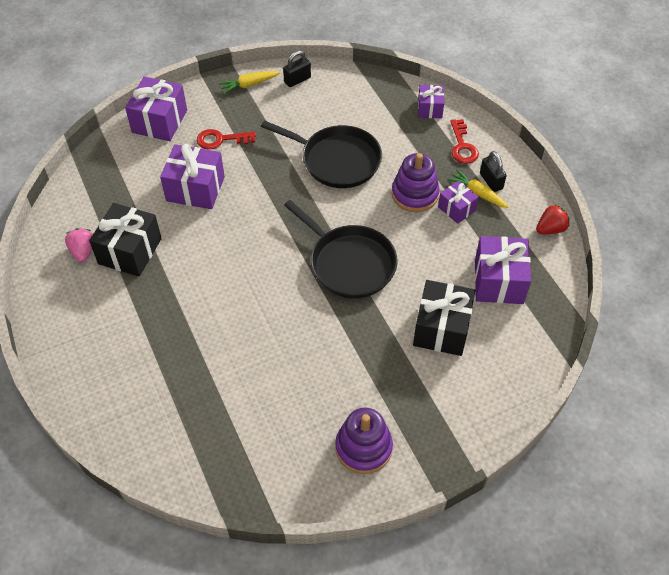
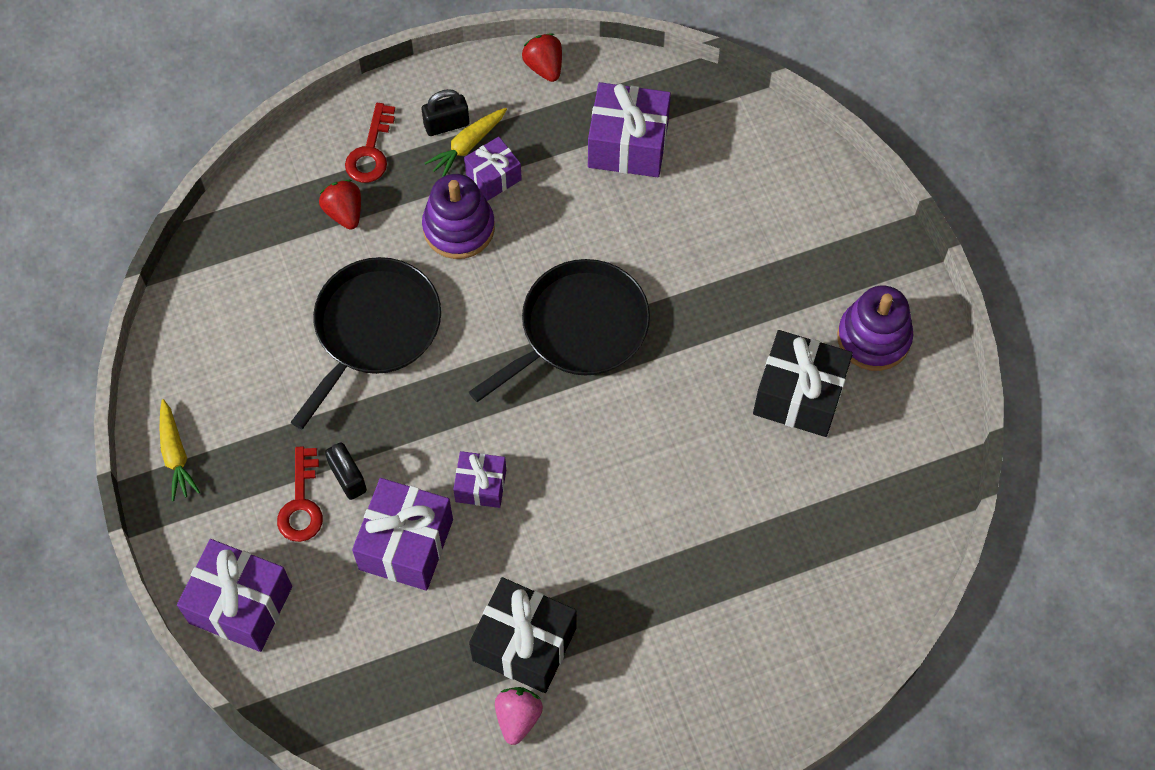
camera: 85 degrees left, 10 degrees up
pink strawberry [65,228,93,263] -> pink strawberry turned 105 degrees clockwise [495,687,543,745]
black padlock [283,51,311,87] -> black padlock moved to [325,442,367,500]
black gift [413,280,475,356] -> black gift moved to [753,330,853,437]
purple gift [418,85,444,118] -> purple gift moved to [453,451,506,508]
red key [450,119,479,164] -> red key turned 105 degrees clockwise [345,103,395,183]
none -> red strawberry [319,180,361,230]

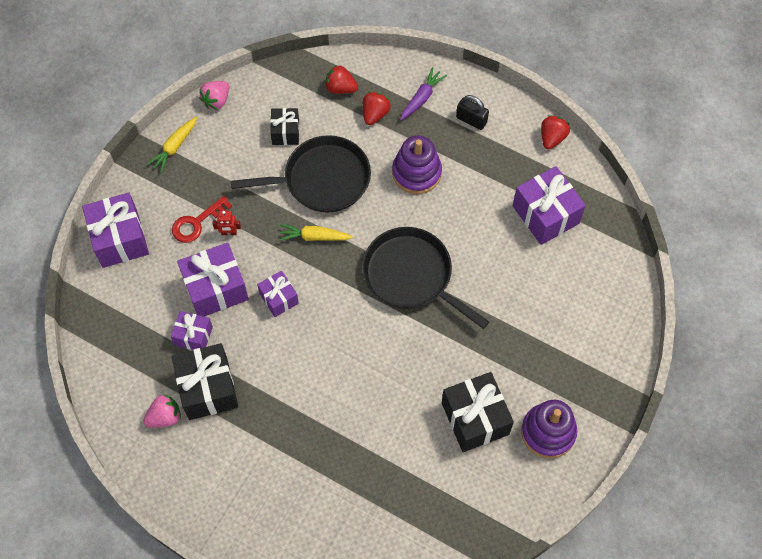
camera: 50 degrees right, 0 degrees up
black padlock [325,442,367,500] -> red robot [212,211,241,235]
red key [345,103,395,183] -> purple carrot [400,67,447,120]
yellow carrot [425,108,507,177] -> yellow carrot moved to [279,224,353,241]
purple gift [464,137,522,201] -> purple gift moved to [171,311,213,350]
black pan [469,259,650,402] -> black pan turned 150 degrees counterclockwise [362,227,489,329]
none -> pink strawberry [199,81,229,110]
none -> black gift [270,108,299,145]
none -> red strawberry [325,64,358,94]

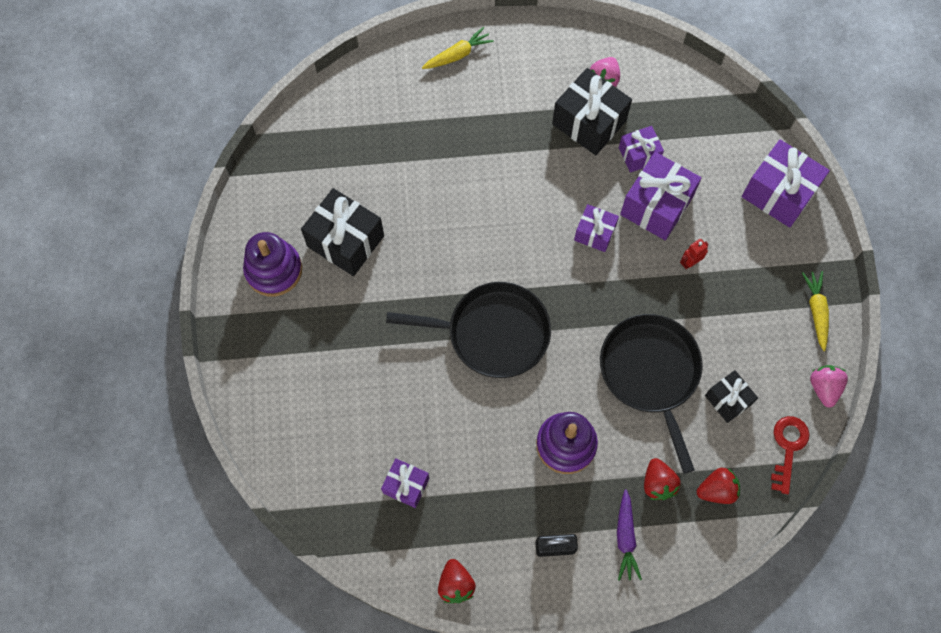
camera: 145 degrees right, 5 degrees up
red key [172,196,232,243] -> red key moved to [771,416,809,494]
black pan [231,135,371,213] -> black pan turned 120 degrees clockwise [600,314,703,473]
yellow carrot [279,224,353,241] -> yellow carrot moved to [422,27,494,69]
purple gift [513,166,586,245] -> purple gift [381,458,430,508], size x0.58

